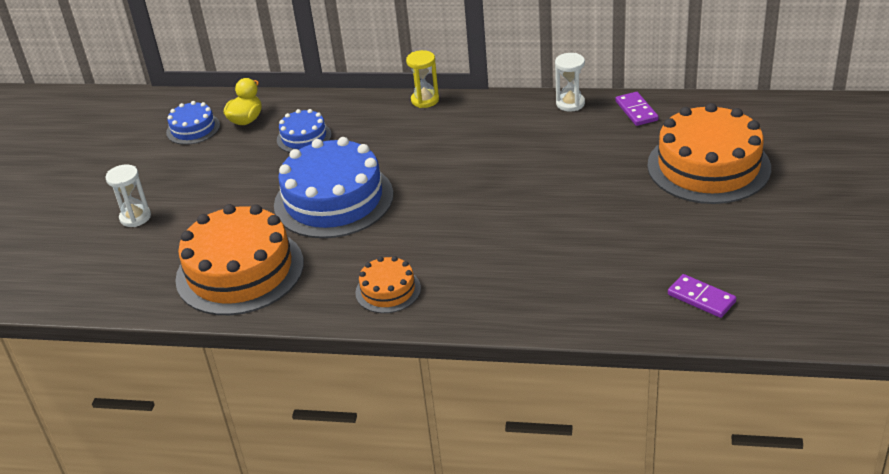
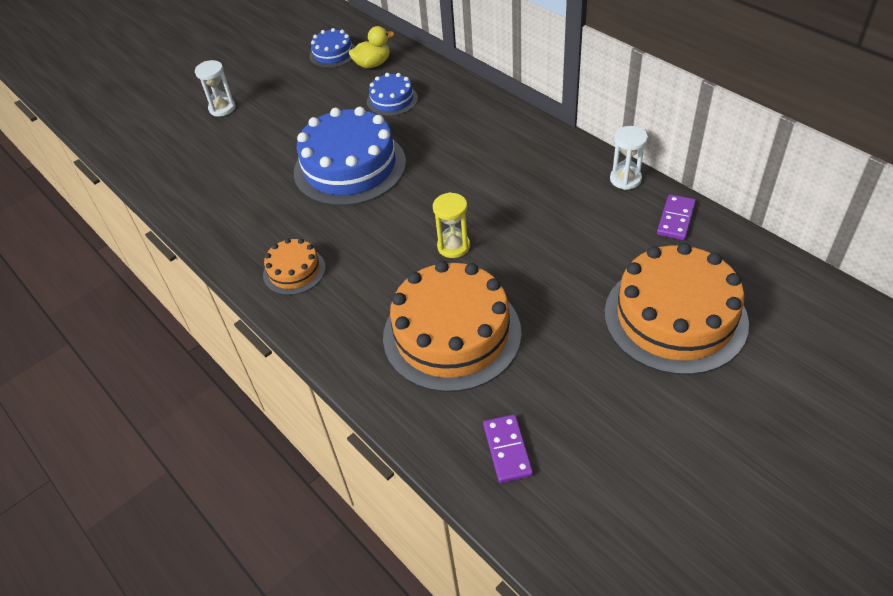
camera: 40 degrees right, 10 degrees up
orange cake [175,204,304,315] -> orange cake moved to [383,261,521,392]
yellow hourglass [406,50,439,108] -> yellow hourglass moved to [433,192,470,258]

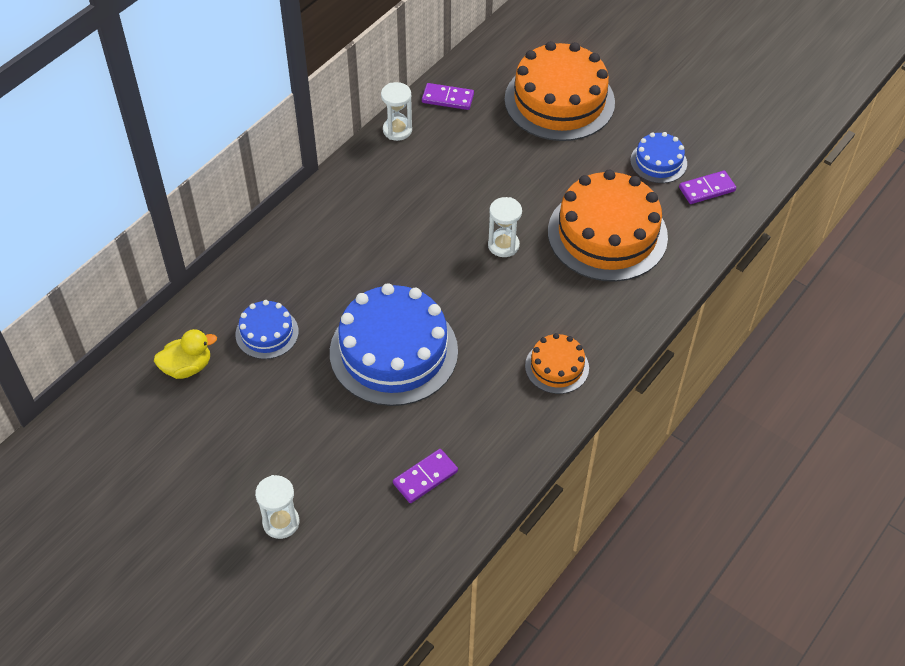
camera: 105 degrees left, 5 degrees up
blue cake [309,28,355,68] -> blue cake moved to [630,132,687,183]
yellow duck [349,26,394,68] -> yellow duck turned 105 degrees clockwise [154,329,217,379]
yellow hourglass [433,192,470,258] -> white hourglass [488,197,522,257]
none -> purple domino [393,449,458,503]

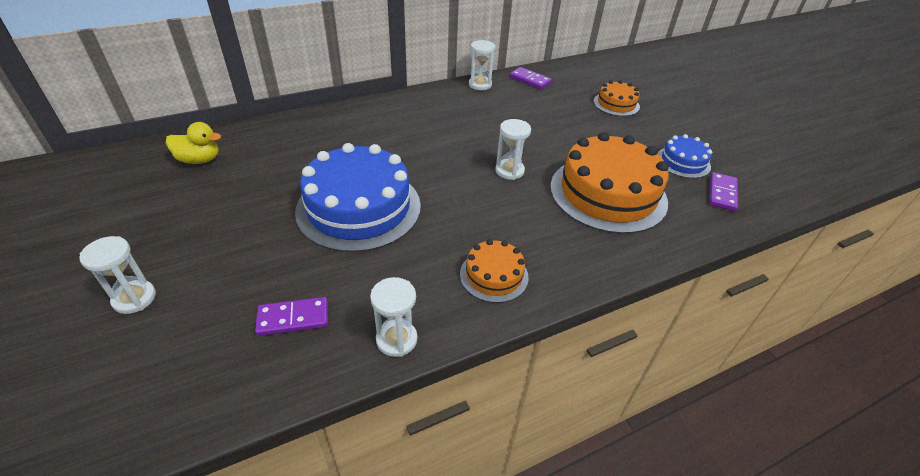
camera: 25 degrees right, 10 degrees down
blue cake [236,300,299,359] -> none
orange cake [505,41,615,141] -> orange cake [594,80,640,116], size x0.49
purple domino [679,170,736,204] -> purple domino turned 75 degrees counterclockwise [709,172,738,211]
none -> white hourglass [370,277,417,357]

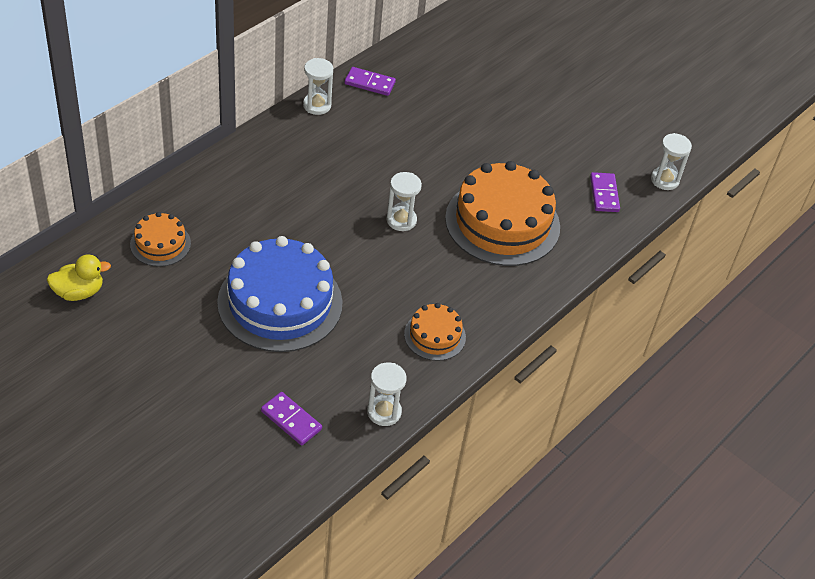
camera: 25 degrees left, 5 degrees up
white hourglass [79,236,156,314] -> white hourglass moved to [651,133,692,190]
purple domino [255,297,328,336] -> purple domino turned 75 degrees clockwise [261,392,322,445]
orange cake [594,80,640,116] -> orange cake moved to [130,212,191,267]
blue cake [657,134,712,178] -> none

